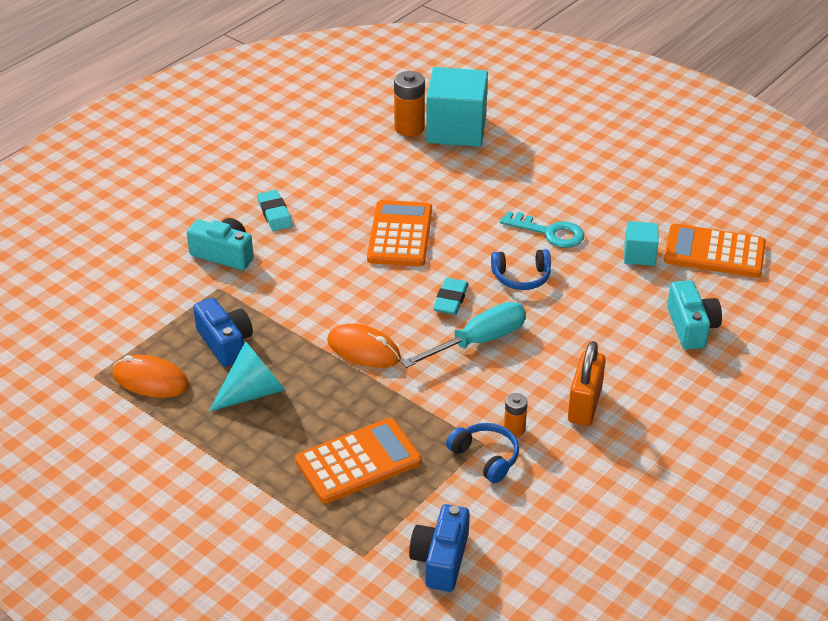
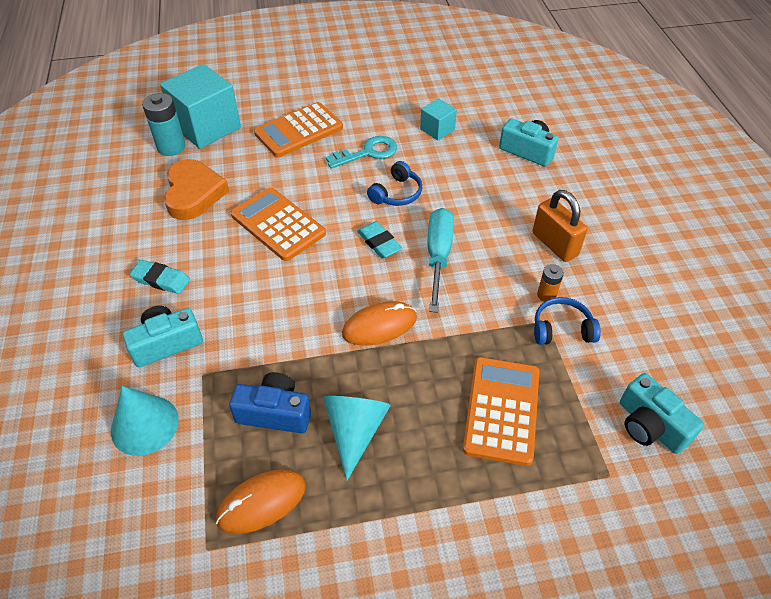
camera: 50 degrees left, 10 degrees up
orange battery [394,71,425,136] -> turquoise battery [142,93,186,156]
blue camera [409,504,470,592] -> turquoise camera [620,373,704,454]
orange calculator [664,224,766,278] -> orange calculator moved to [254,102,343,157]
none -> turquoise cone [111,386,179,456]
none -> orange heart [164,159,229,220]

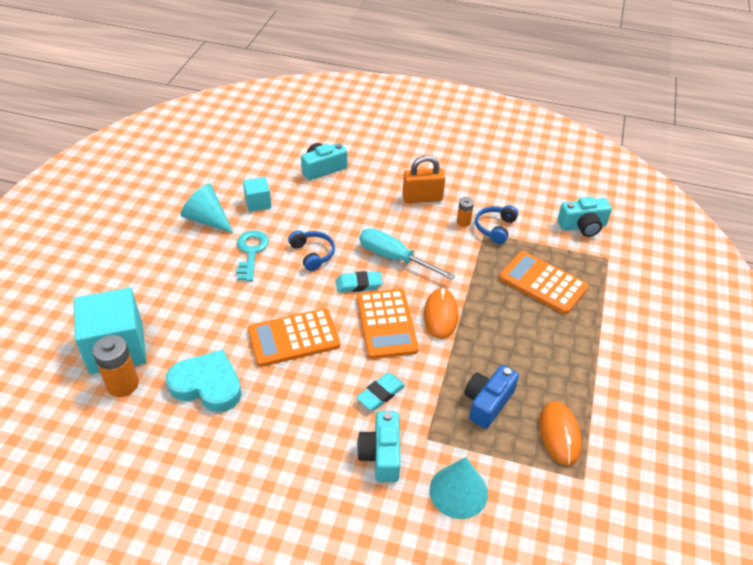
camera: 65 degrees left, 5 degrees down
turquoise eraser [130,260,190,294] -> turquoise eraser moved to [356,373,405,411]
turquoise battery [142,93,186,156] -> orange battery [92,335,139,397]
orange heart [164,159,229,220] -> turquoise heart [166,350,242,412]
orange calculator [254,102,343,157] -> orange calculator moved to [357,289,419,359]
turquoise cone [323,396,391,481] -> turquoise cone moved to [181,184,233,233]

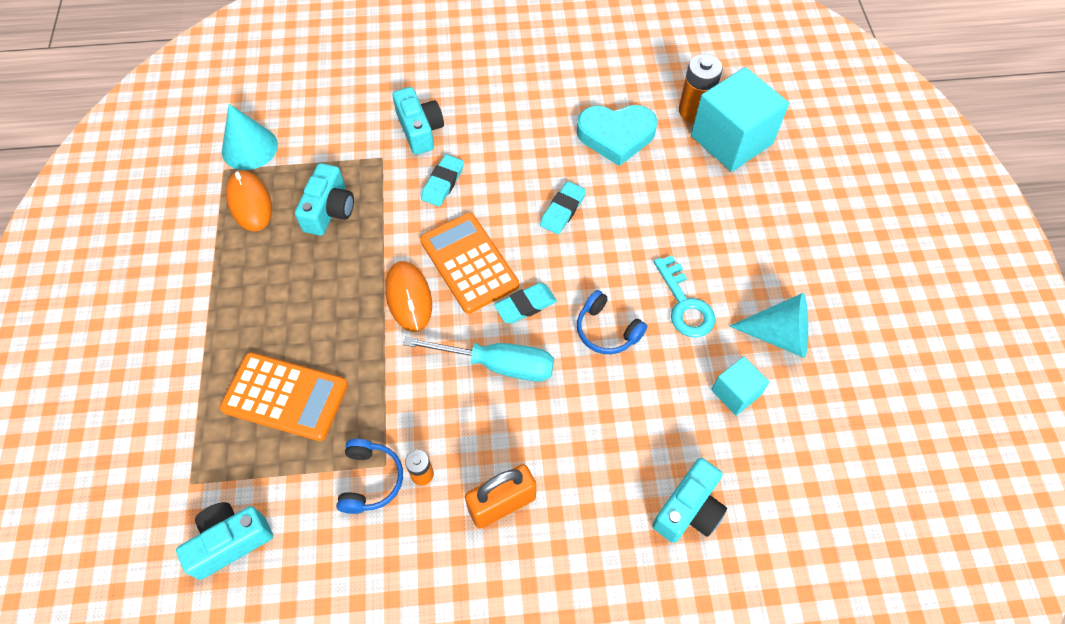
camera: 160 degrees right, 15 degrees up
orange calculator [248,308,340,367] -> turquoise eraser [540,181,586,234]
turquoise cone [430,457,488,519] -> turquoise cone moved to [222,104,278,170]
blue camera [464,365,519,429] -> turquoise camera [295,163,354,236]

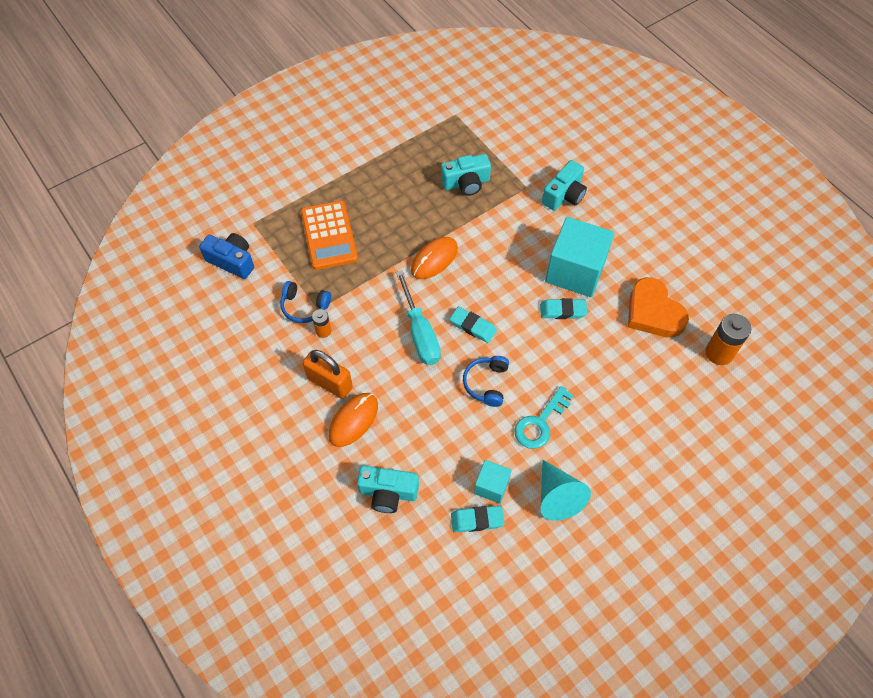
camera: 60 degrees right, 0 degrees up
turquoise camera [176,502,273,580] -> blue camera [199,233,254,279]
turquoise cone [222,104,278,170] -> none
orange mouse [226,170,272,231] -> orange mouse moved to [329,393,378,447]
blue headphones [336,439,403,514] -> blue headphones turned 45 degrees clockwise [281,281,331,323]
orange calculator [420,213,519,314] -> none
turquoise eraser [421,154,464,207] -> turquoise eraser moved to [451,506,504,533]
turquoise heart [576,105,657,166] -> orange heart [628,277,689,338]
turquoise cube [691,67,789,172] -> turquoise cube moved to [545,217,614,297]

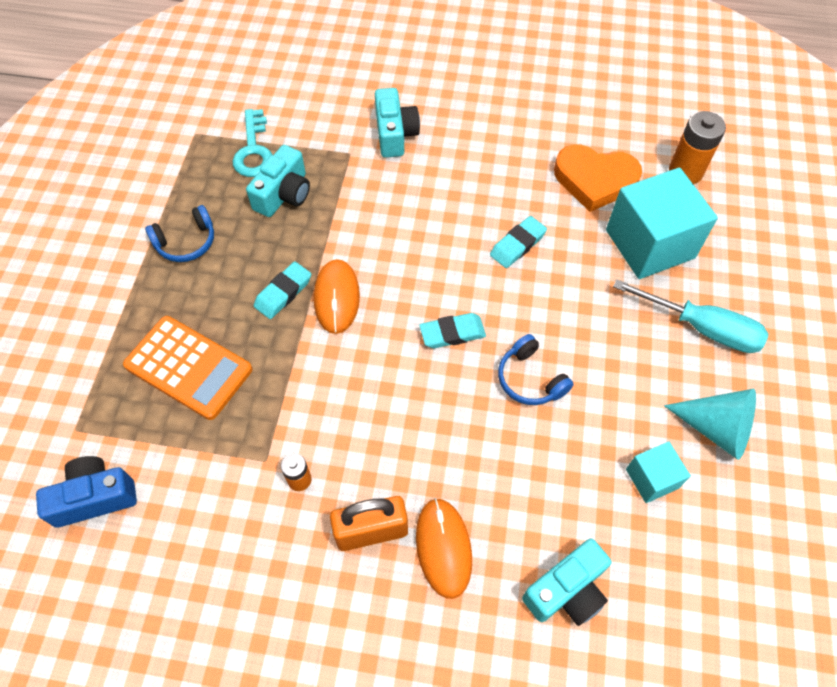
camera: 45 degrees left, 0 degrees up
blue headphones [281,281,331,323] -> blue headphones moved to [145,205,214,262]
turquoise screwdriver [396,270,441,365] -> turquoise screwdriver moved to [613,279,768,353]
turquoise eraser [451,506,504,533] -> turquoise eraser moved to [254,261,311,319]
turquoise key [514,386,574,449] -> turquoise key moved to [233,109,273,177]
turquoise cube [545,217,614,297] -> turquoise cube moved to [606,168,718,279]

